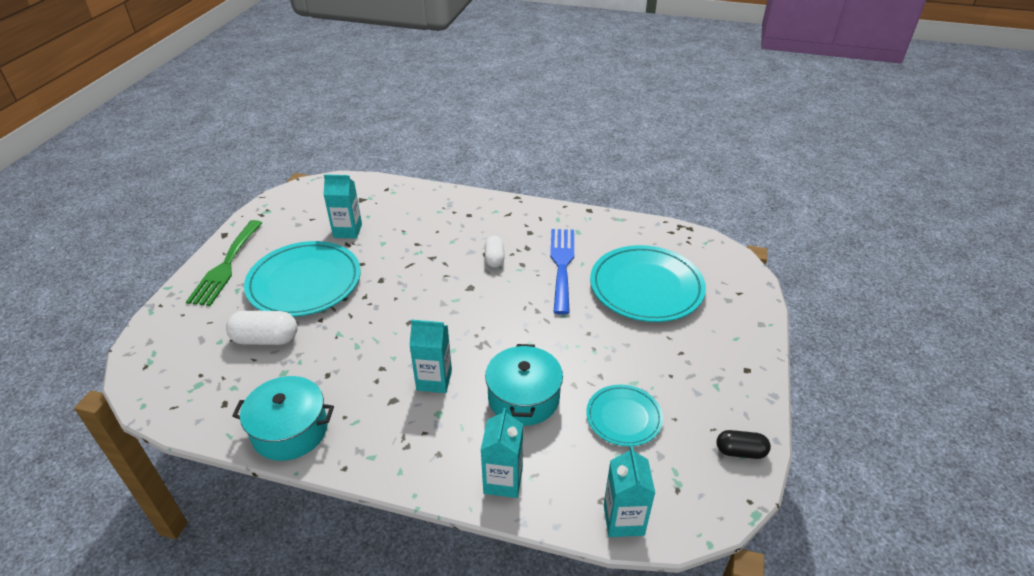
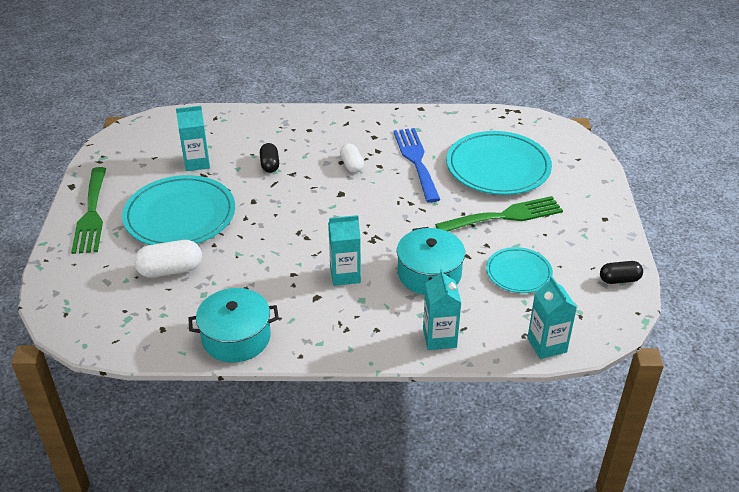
camera: 15 degrees left, 0 degrees up
none -> black capsule [260,143,279,173]
none -> green fork [435,196,563,231]

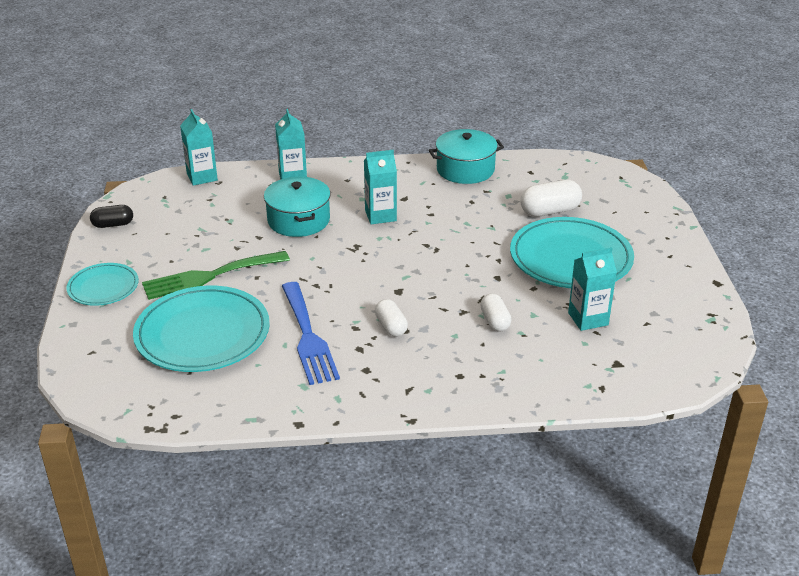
camera: 175 degrees right, 5 degrees down
green fork [71,167,106,254] -> none
black capsule [260,143,279,173] -> white capsule [480,293,511,332]
turquoise plate [486,247,553,293] -> turquoise plate moved to [66,263,139,306]

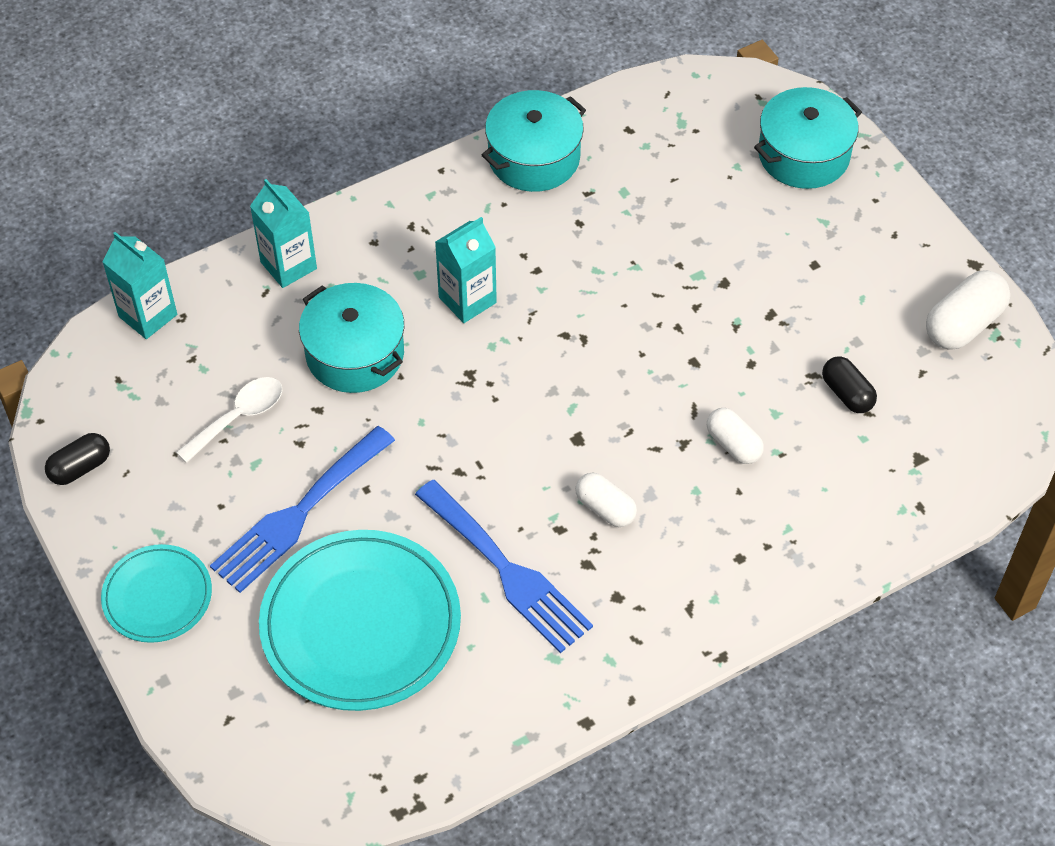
camera: 25 degrees left, 20 degrees up
green fork [142,251,290,300] -> blue fork [210,426,395,593]
turquoise plate [510,217,634,288] -> none
white capsule [521,180,582,217] -> white capsule moved to [926,270,1010,350]
turquoise carton [568,247,617,331] -> black capsule [822,357,877,413]
none -> white spoon [176,377,282,463]
none -> turquoise pot [754,87,862,189]

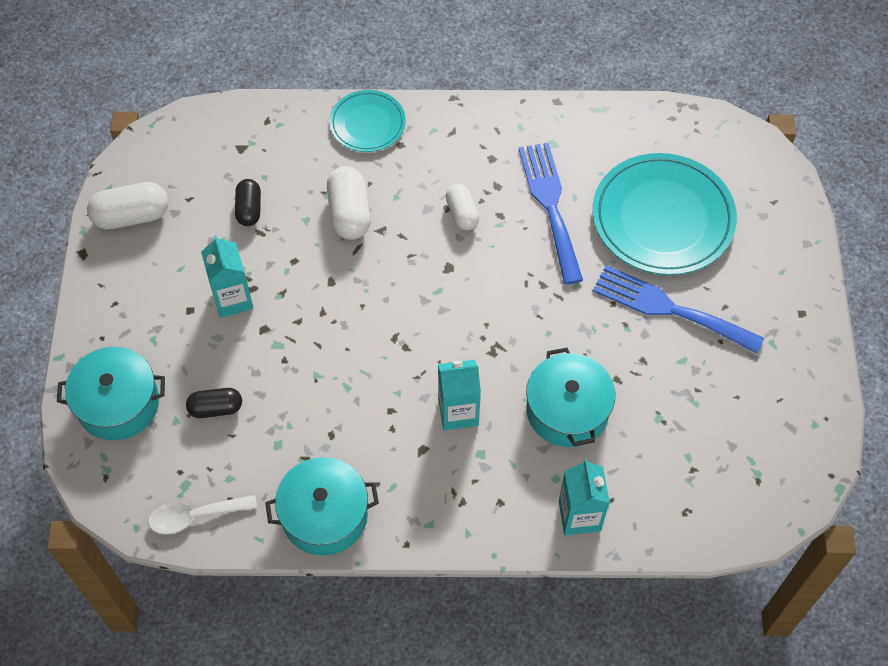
camera: 150 degrees left, 5 degrees up
black capsule [45,433,110,485] -> black capsule moved to [186,388,242,418]
turquoise plate [101,544,212,643] -> turquoise plate moved to [329,90,406,152]
turquoise carton [102,232,177,339] -> turquoise carton moved to [201,235,254,318]
white spoon [176,377,282,463] -> white spoon moved to [148,495,257,534]
blue fork [210,426,395,593] -> blue fork turned 135 degrees counterclockwise [593,265,764,354]
white capsule [707,408,764,464] -> white capsule [327,166,371,240], size x1.55

